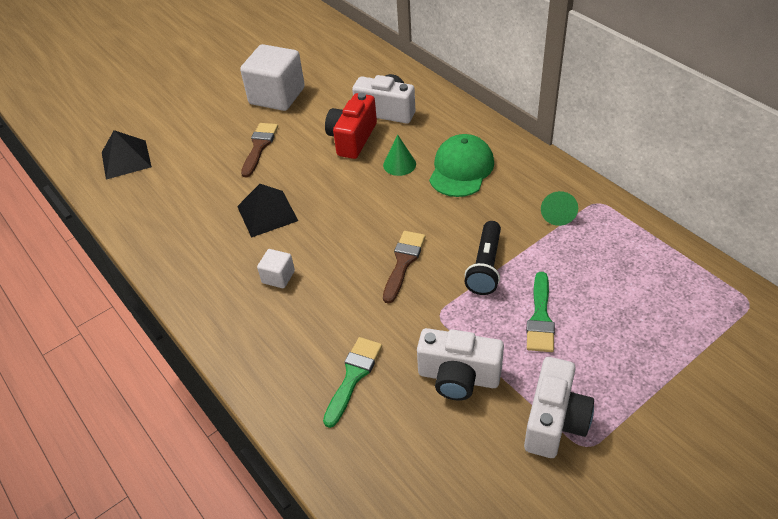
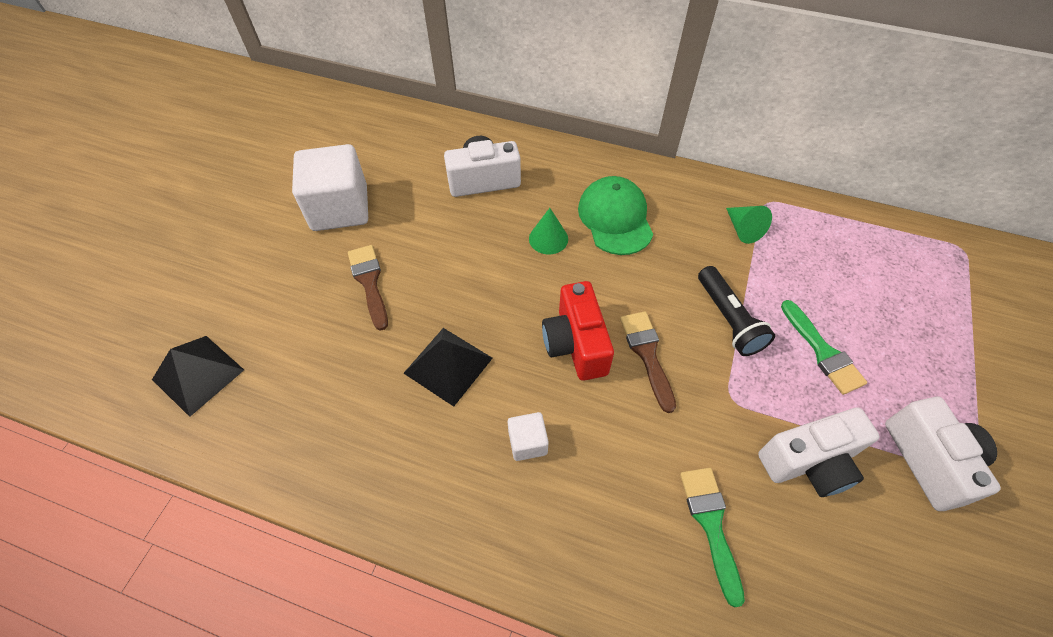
camera: 35 degrees left, 10 degrees up
red camera [325,93,377,159] -> red camera moved to [542,281,614,381]

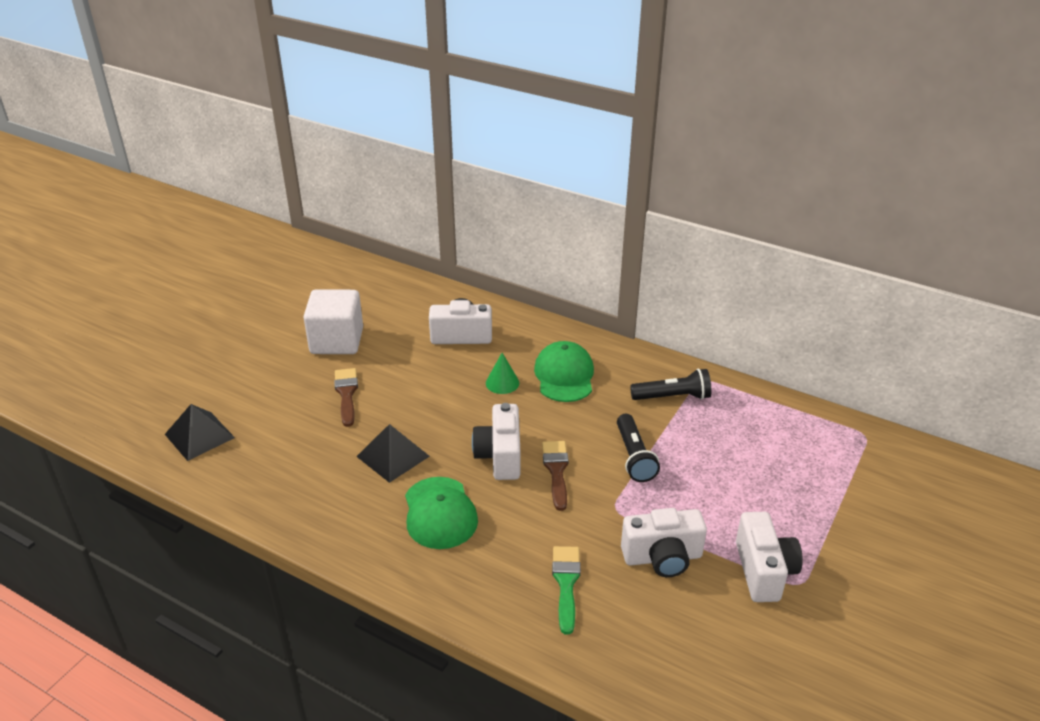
camera: 10 degrees right, 20 degrees down
white cube [508,412,549,461] -> green cap [405,477,478,549]
red camera [542,281,614,381] -> white camera [472,403,520,480]
green cone [726,206,772,244] -> black flashlight [630,369,711,400]
green brush [781,300,867,395] -> none

